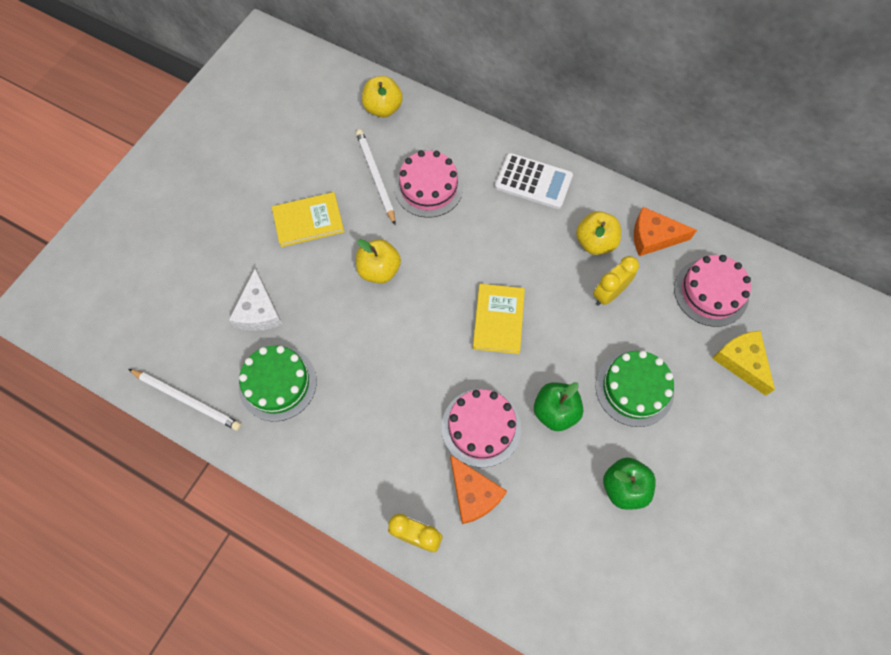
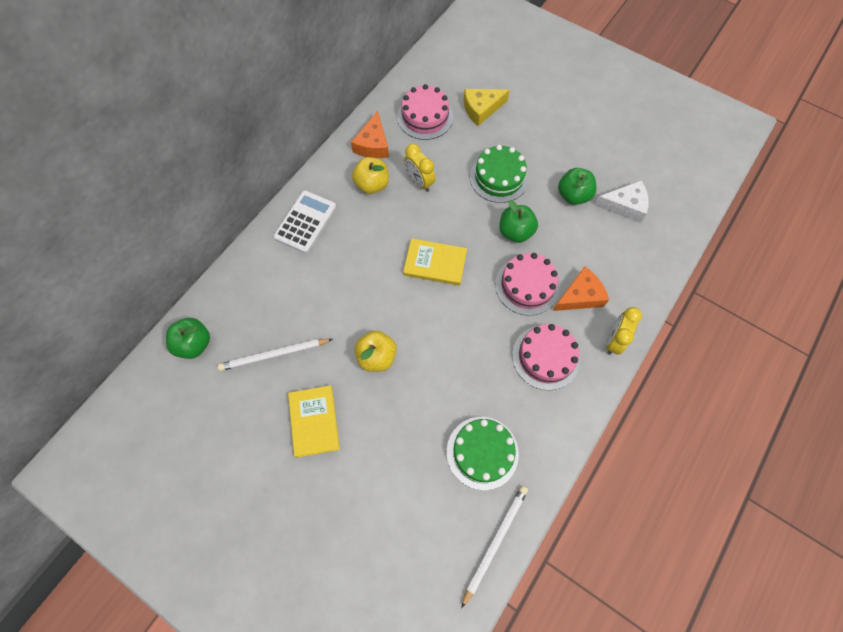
camera: 85 degrees left, 0 degrees up
white cheese [229,268,282,331] -> white cheese moved to [594,180,649,223]
yellow apple [362,76,403,117] -> green apple [166,318,210,359]
pink cake [394,150,463,218] -> pink cake moved to [512,324,580,390]

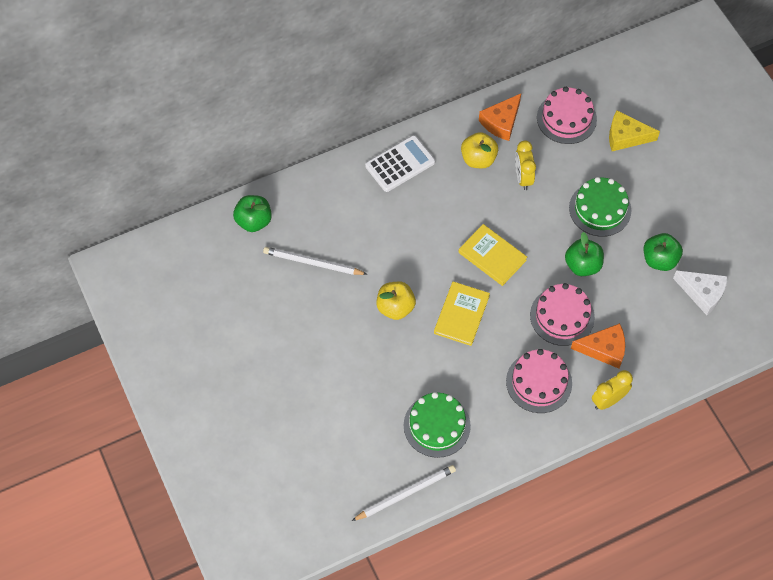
camera: 30 degrees right, 5 degrees down
yellow book [288,385,340,458] -> yellow book moved to [434,281,490,346]

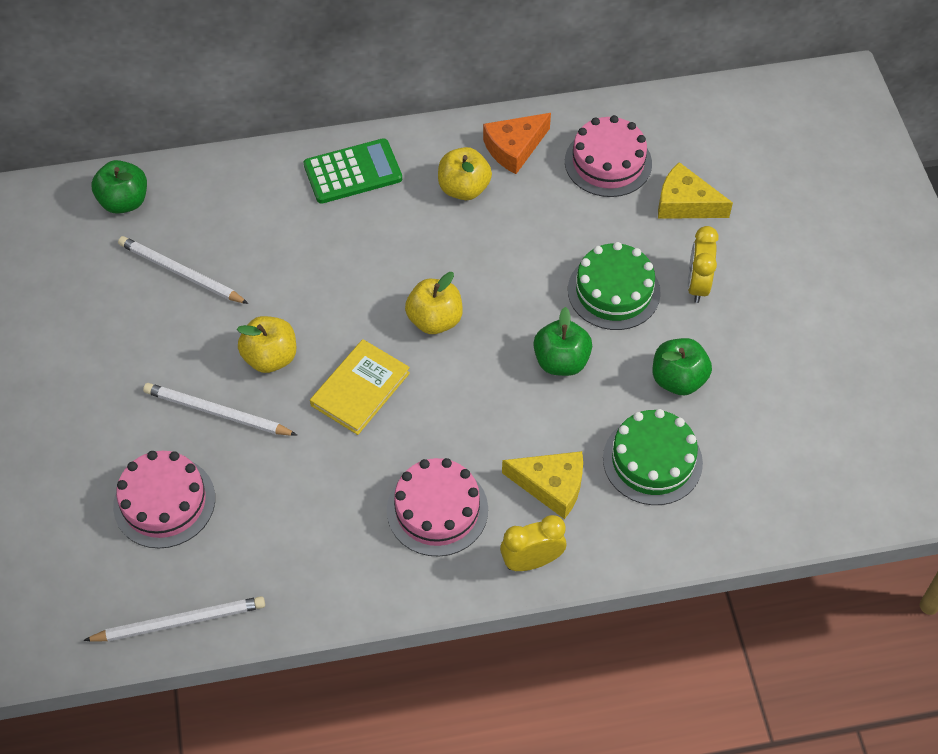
camera: 15 degrees right, 5 degrees down
white calculator [365,135,435,192] -> green calculator [304,138,402,204]
green cake [404,392,471,458] -> green cake moved to [603,409,703,505]
yellow book [459,224,527,286] -> yellow apple [405,272,463,334]
yellow clock [515,140,536,190] -> yellow clock moved to [688,226,719,303]
pink cake [530,283,595,346] -> pink cake moved to [113,451,215,548]
orange cheese [571,323,625,368] -> yellow cheese [502,451,583,519]
white cheese [673,270,728,315] -> none
none -> white pencil [143,383,297,436]

